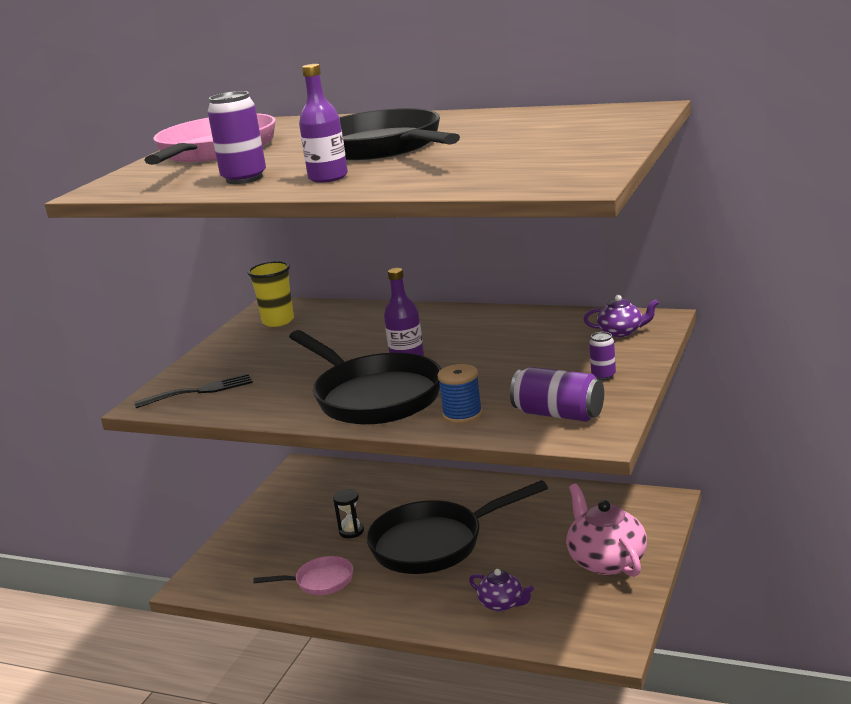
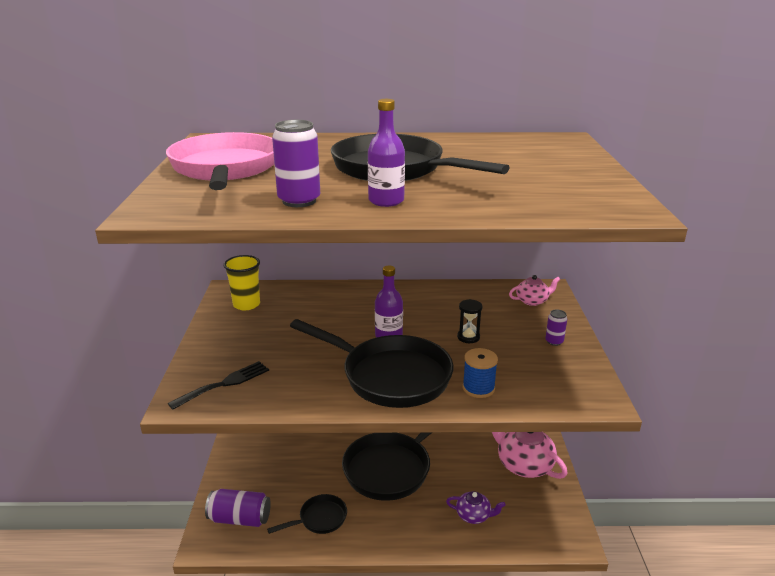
camera: 25 degrees left, 5 degrees up
pink pan [254,556,353,595] -> black pan [267,494,347,534]
black hourglass [333,489,364,538] -> black hourglass moved to [457,299,483,343]
purple can [510,367,604,422] -> purple can moved to [205,489,271,527]
purple teapot [584,295,659,337] -> pink teapot [509,275,560,306]

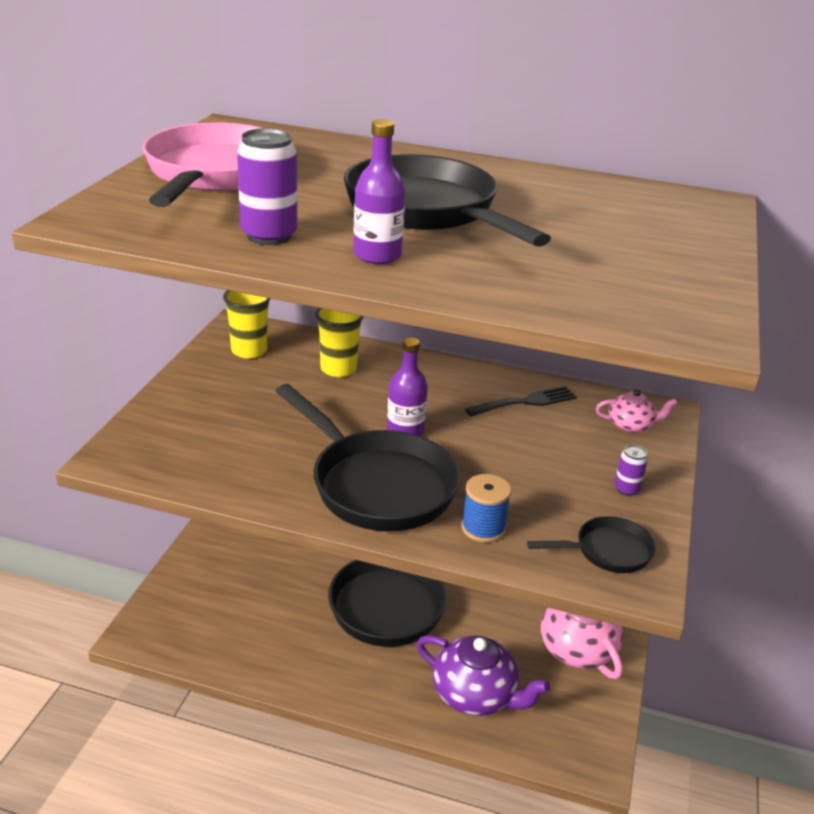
camera: 15 degrees right, 5 degrees up
black fork [168,361,269,410] -> black fork moved to [465,386,577,416]
purple can [205,489,271,527] -> none
black pan [267,494,347,534] -> black pan moved to [527,516,656,573]
purple teapot [446,491,506,524] -> purple teapot [417,635,550,716], size x1.80
black hourglass [457,299,483,343] -> none
none -> yellow cup [315,308,364,377]

